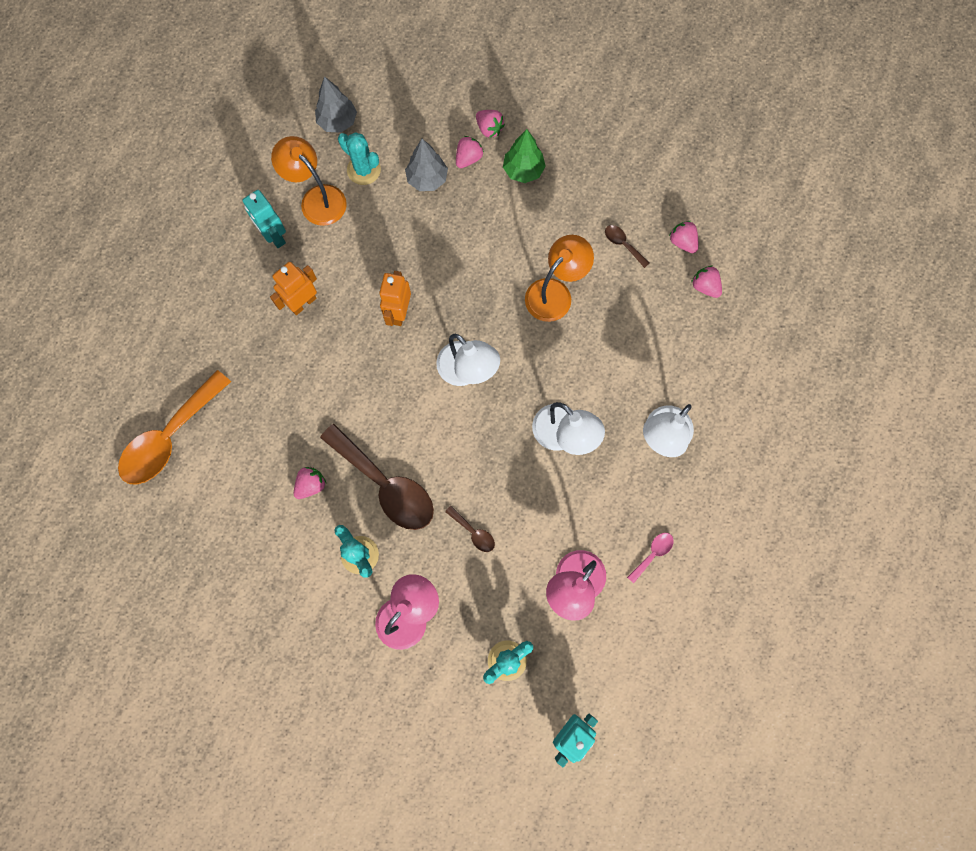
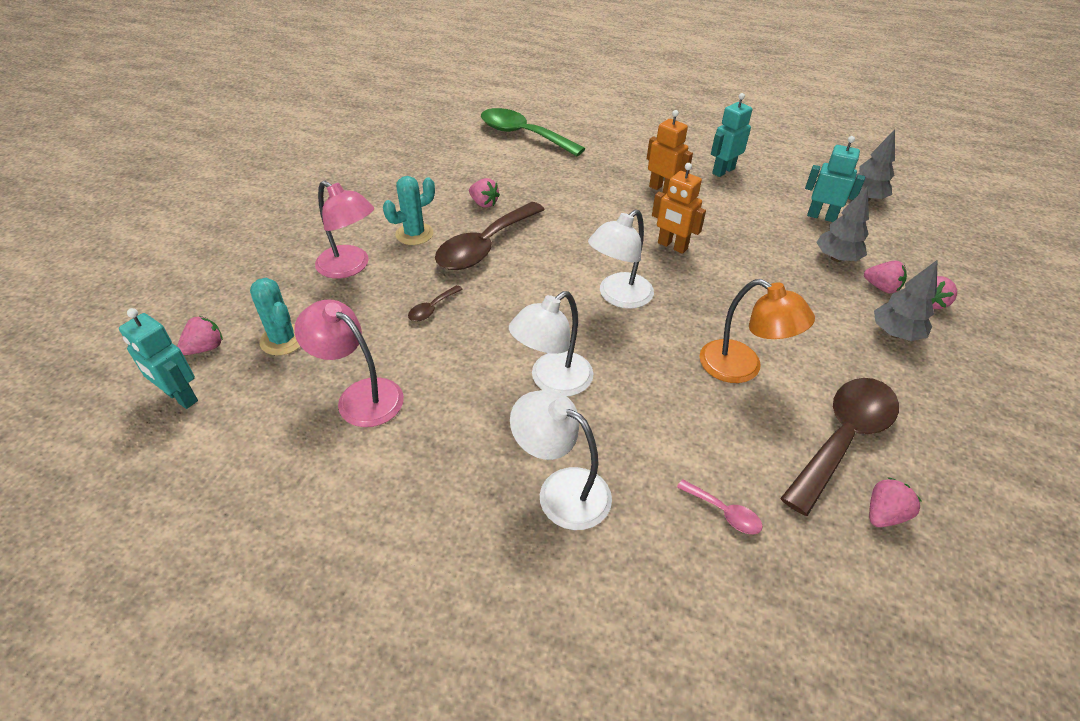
camera: 85 degrees right, 30 degrees down
orange spoon [118,370,231,485] -> green spoon [481,108,585,156]
orange lamp [271,136,347,226] -> none
turquoise cactus [338,132,381,185] -> turquoise robot [805,136,865,222]
orange robot [379,271,411,326] -> orange robot turned 150 degrees counterclockwise [652,163,706,254]
green tree [503,129,546,183] -> grey tree [874,260,937,341]
brown spoon [605,225,649,268] -> brown spoon [780,378,899,516], size x2.35
pink spoon [627,533,674,583] -> pink spoon moved to [677,479,763,534]
pink strawberry [691,266,722,298] -> pink strawberry moved to [177,316,223,355]

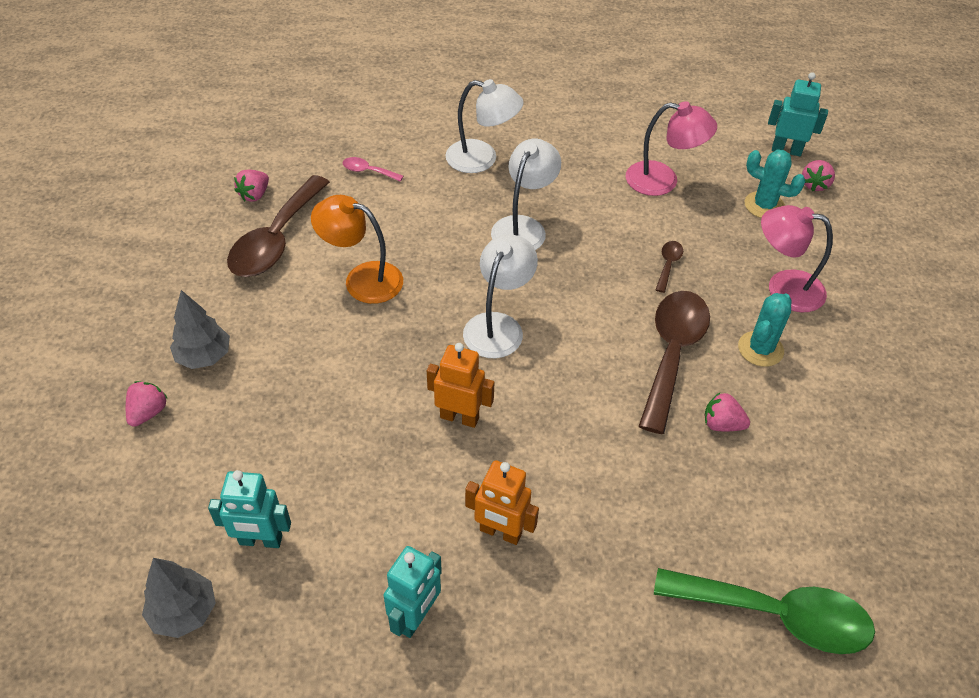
camera: 160 degrees right, 5 degrees up
grey tree [816,186,869,262] -> none
pink strawberry [864,261,907,294] -> none

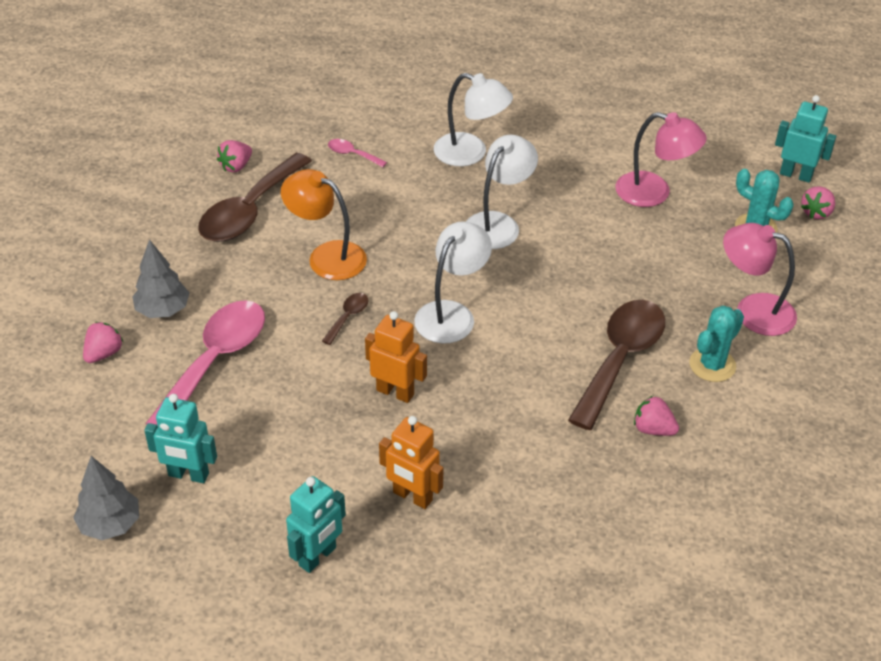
camera: 10 degrees right, 5 degrees down
green spoon [654,568,875,654] -> none
brown spoon [656,241,683,293] -> brown spoon moved to [322,293,368,345]
none -> pink spoon [146,300,265,426]

